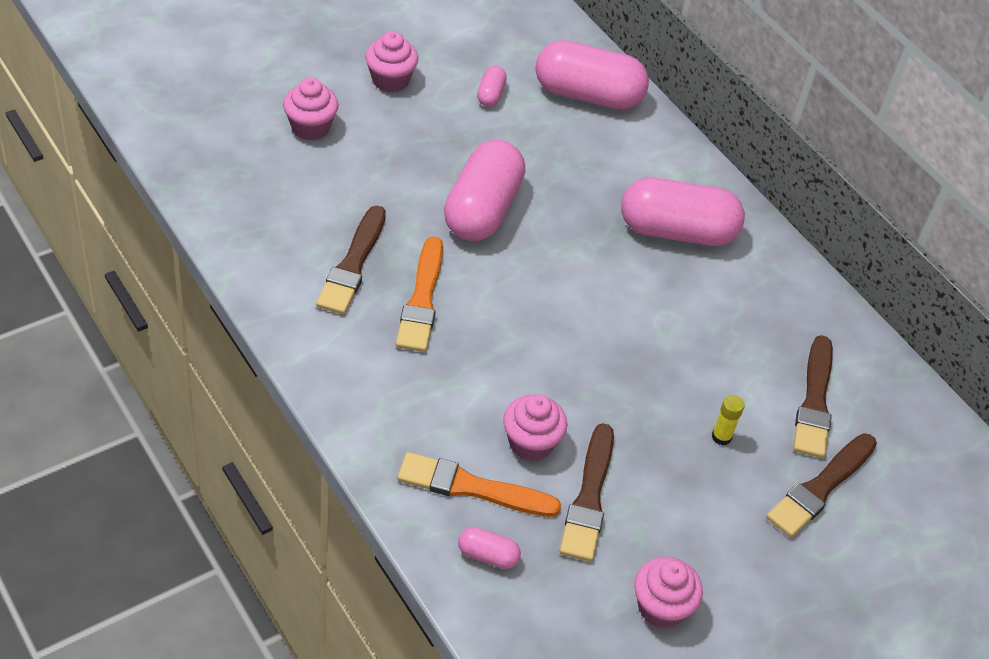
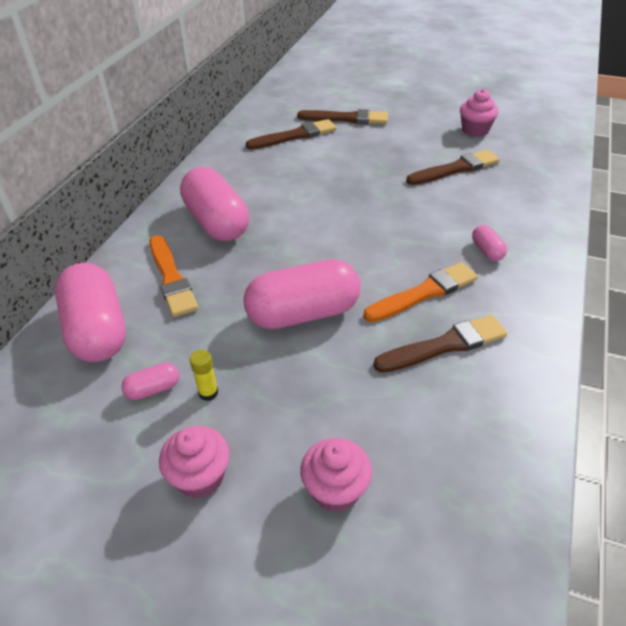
camera: 120 degrees left, 5 degrees down
orange brush [398,452,561,517] -> orange brush moved to [149,235,198,317]
pink capsule [458,527,521,569] -> pink capsule moved to [472,225,507,261]
pink cupcake [503,394,567,461] -> none
yellow glue stick [712,395,745,446] -> yellow glue stick moved to [190,350,218,401]

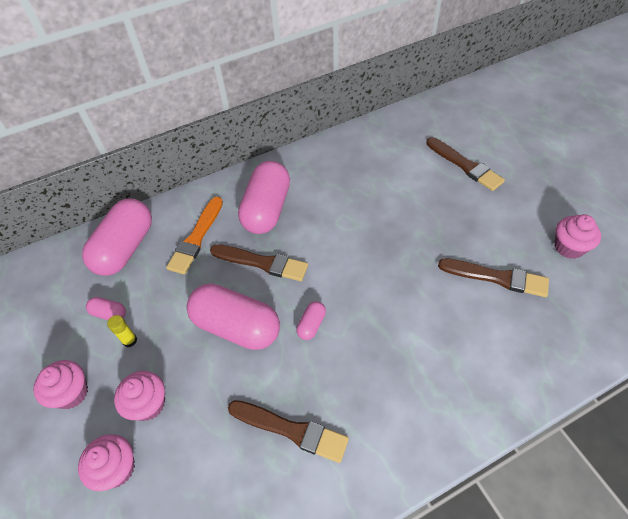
camera: 45 degrees right, 10 degrees up
brown brush [246,119,337,150] -> brown brush moved to [210,244,308,281]
orange brush [363,262,478,322] -> none
pink capsule [472,225,507,261] -> pink capsule moved to [296,301,326,340]
none -> pink cupcake [114,371,165,421]

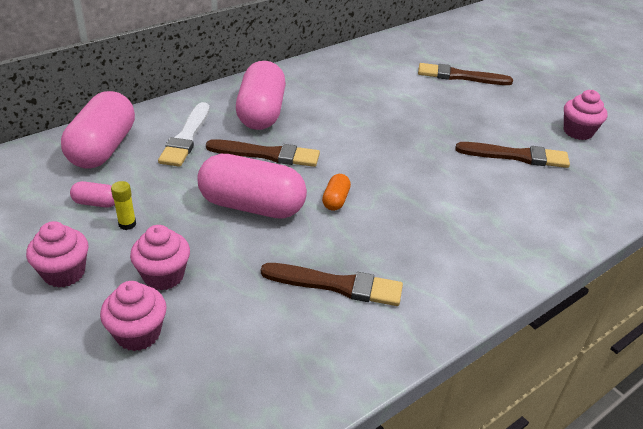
camera: 15 degrees left, 15 degrees down
orange brush [166,197,223,274] -> white brush [158,102,210,167]
pink capsule [296,301,326,340] -> orange capsule [322,174,351,211]
brown brush [426,137,505,191] -> brown brush turned 150 degrees clockwise [418,63,513,85]

